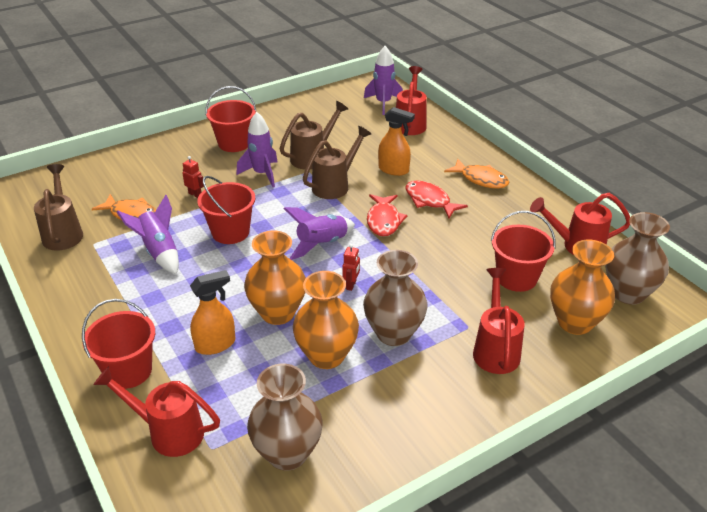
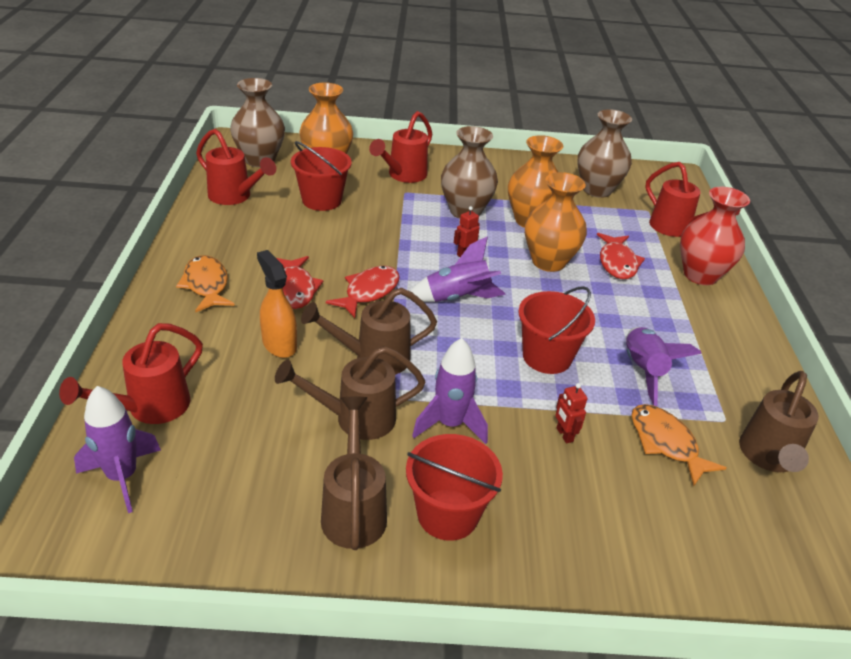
camera: 150 degrees left, 0 degrees up
red bucket [82,299,155,389] -> red vase [680,187,750,285]
orange spray bottle [190,270,235,355] -> red fish [597,233,645,279]
none -> brown watering can [321,397,387,550]

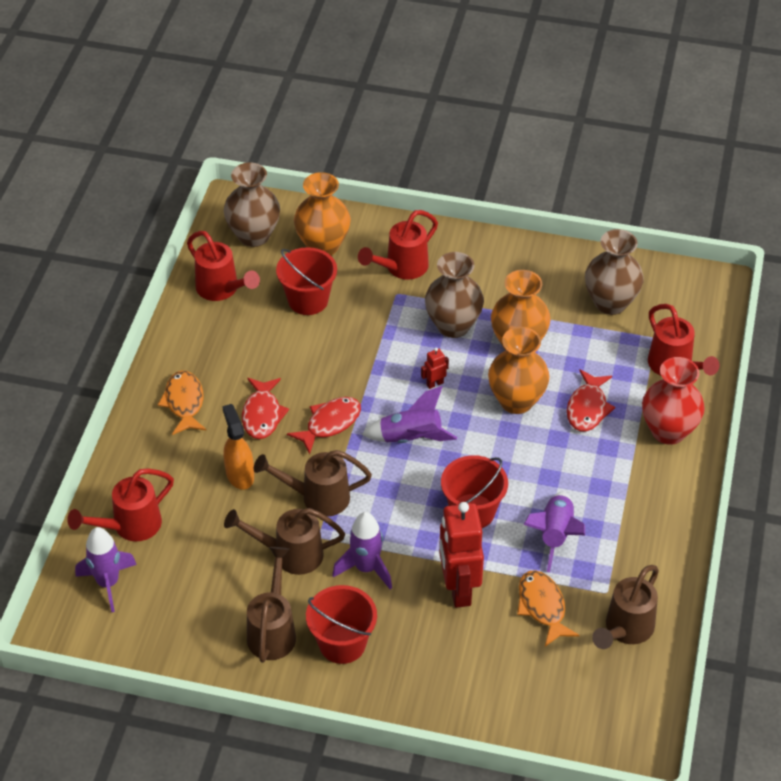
camera: 15 degrees right, 10 degrees up
red robot [555,383,587,443] -> red robot [439,502,484,608], size x2.39

